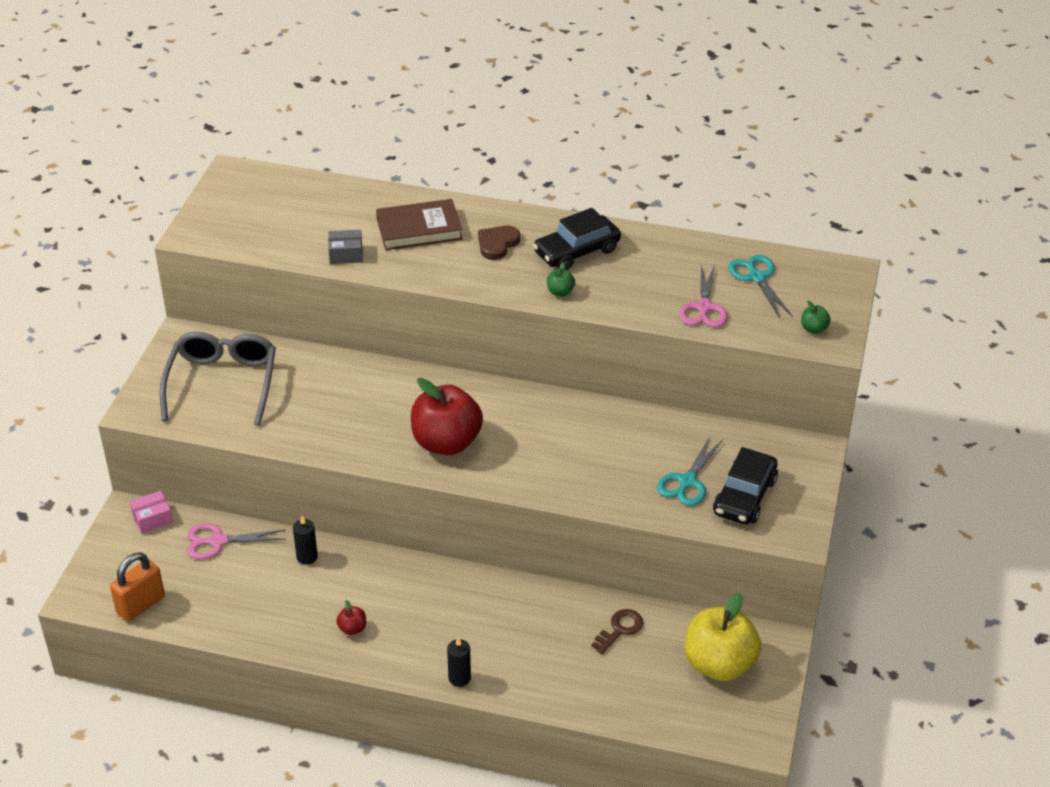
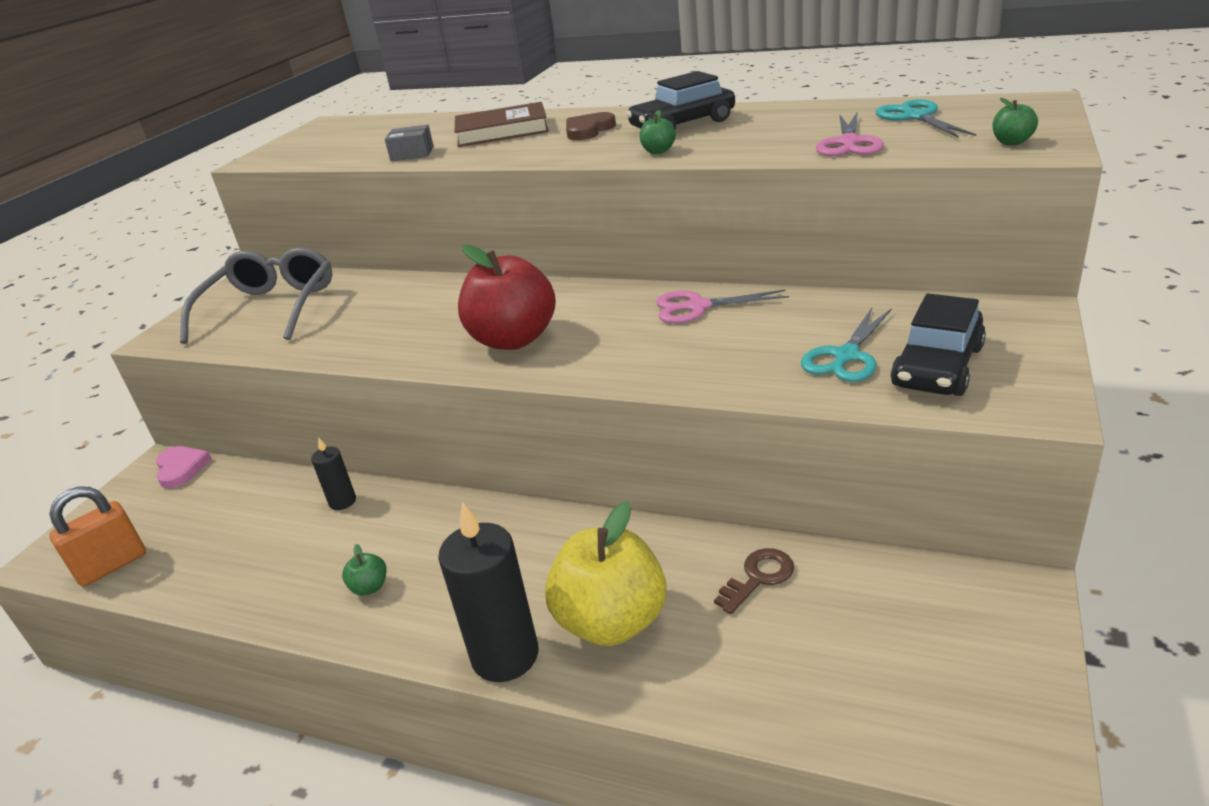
camera: 10 degrees right, 10 degrees down
pink box [130,491,173,533] -> pink heart [156,446,212,489]
pink scissors [187,523,286,559] -> pink scissors moved to [656,289,789,323]
red apple [336,600,366,635] -> green apple [342,544,387,596]
black candle [447,637,471,687] -> black candle [438,502,538,682], size x1.95
yellow apple [685,593,761,681] -> yellow apple moved to [545,501,666,646]

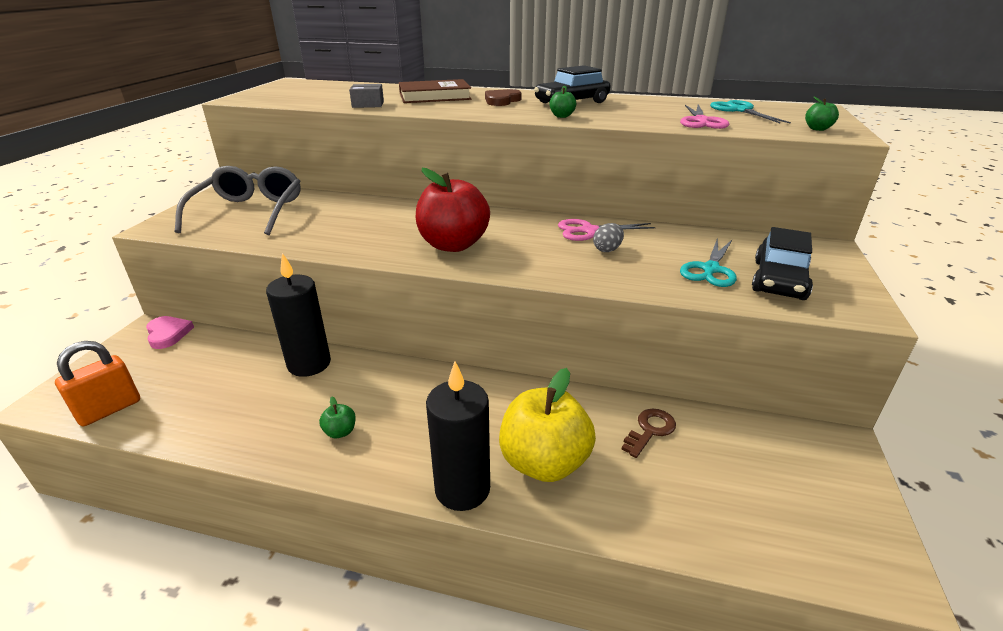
camera: 10 degrees left, 0 degrees up
black candle [311,437,356,510] -> black candle [266,253,331,377], size x1.95
none -> grey egg [593,223,624,252]

